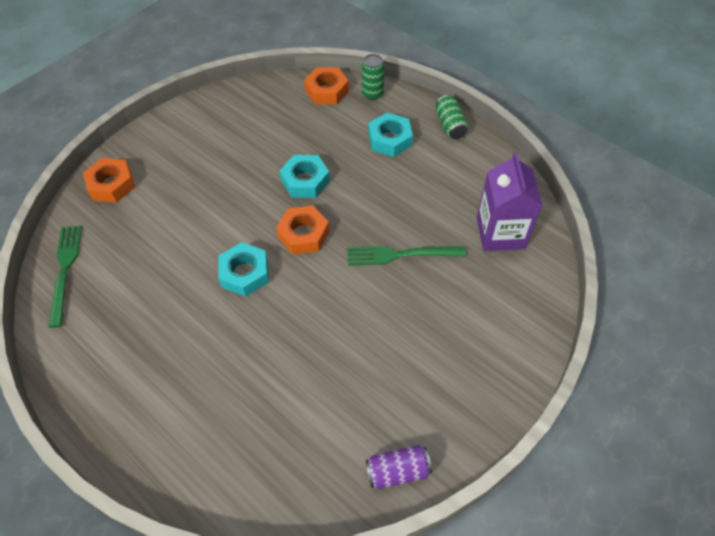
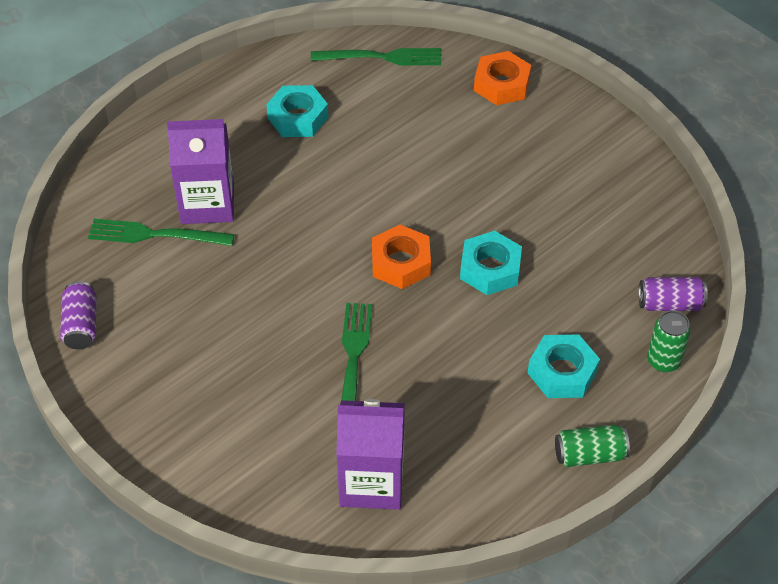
camera: 95 degrees right, 5 degrees down
turquoise nut [218,242,269,297] -> turquoise nut moved to [266,85,329,137]
orange nut [304,67,349,105] -> purple can [638,277,708,311]
none -> green fork [88,219,235,246]
none -> purple carton [167,119,234,224]

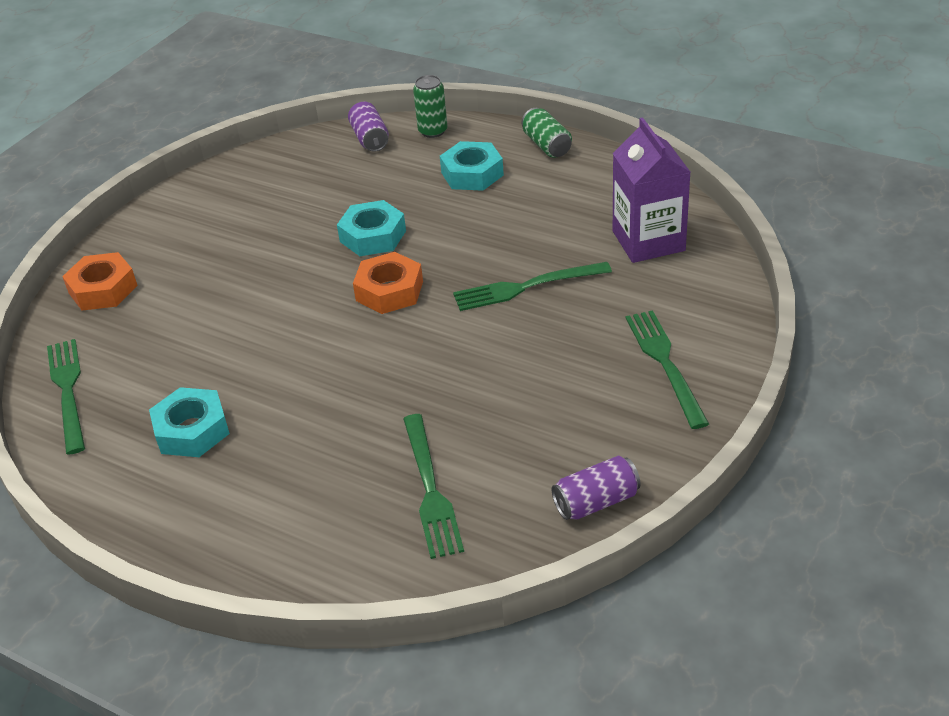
camera: 105 degrees left, 10 degrees down
purple carton [167,119,234,224] -> none
none -> green fork [626,310,709,429]

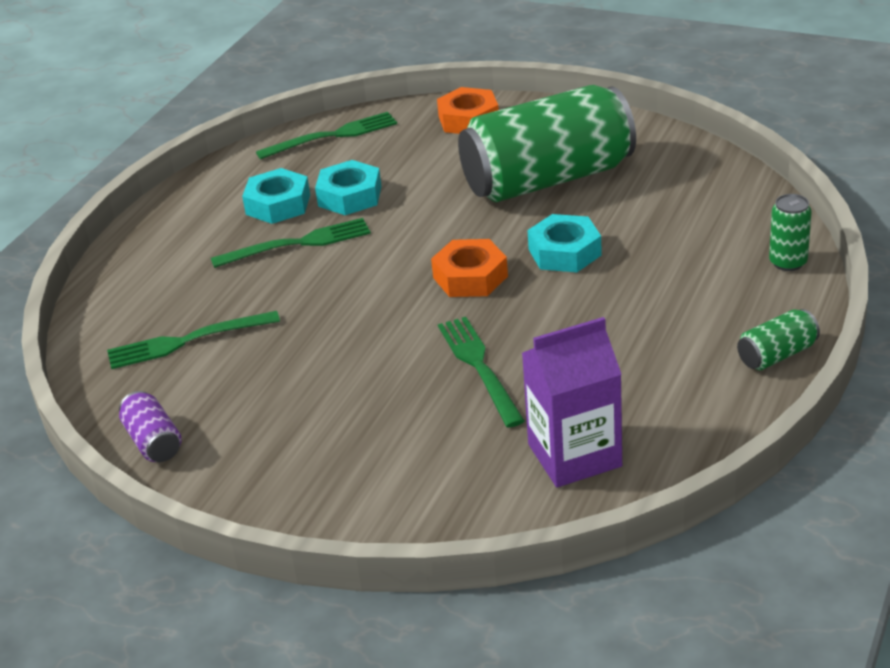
camera: 85 degrees right, 5 degrees down
purple can [348,102,389,152] -> none
turquoise nut [440,141,504,191] -> turquoise nut moved to [315,160,382,215]
green fork [626,310,709,429] -> green fork moved to [211,218,371,268]
none -> green can [458,85,636,202]

